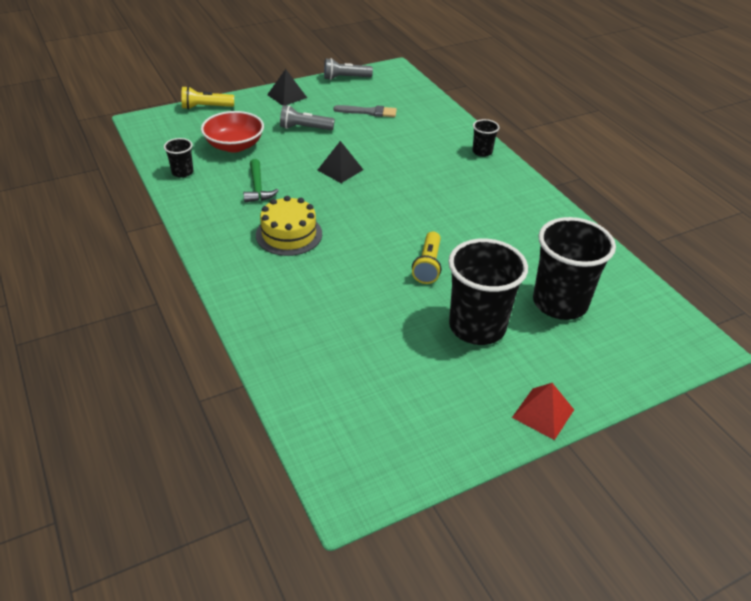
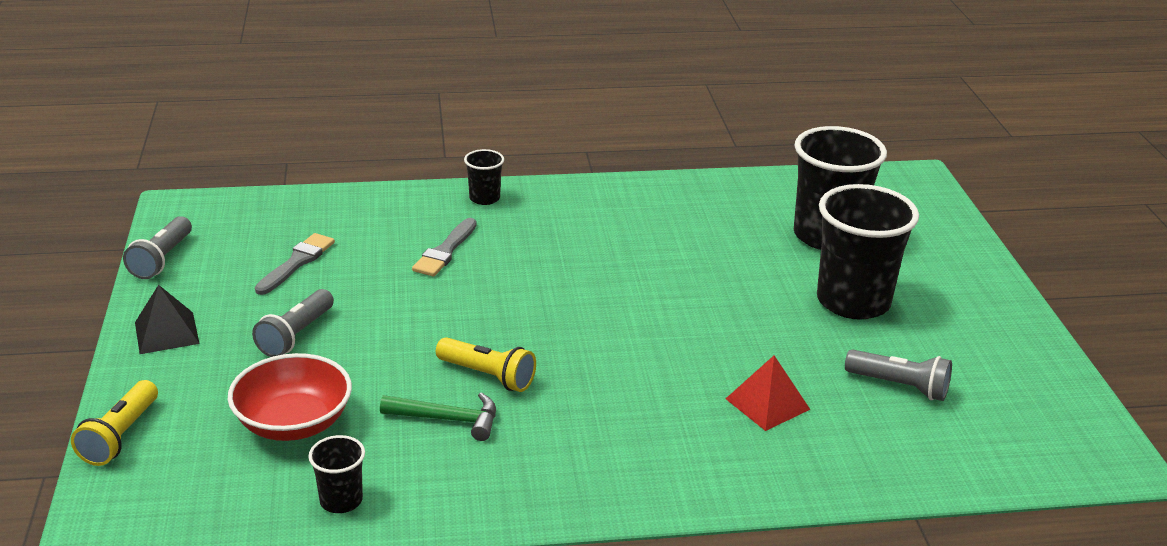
camera: 70 degrees left, 10 degrees down
yellow cake [256,196,322,256] -> none
black pyramid [317,141,363,183] -> none
yellow flashlight [412,232,441,284] -> yellow flashlight moved to [436,337,536,392]
red pyramid [512,383,574,440] -> red pyramid moved to [726,355,811,431]
none -> grey brush [412,218,477,276]
none -> grey flashlight [845,349,952,401]

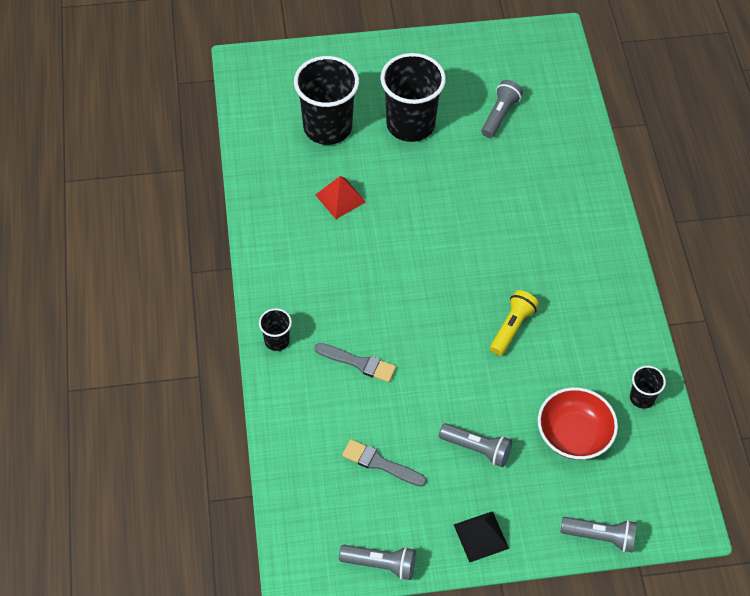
camera: 90 degrees left, 25 degrees up
yellow flashlight [71,380,158,466] -> grey flashlight [560,517,637,553]
green hammer [380,392,496,441] -> none
red pyramid [726,355,811,431] -> red pyramid moved to [315,176,366,219]

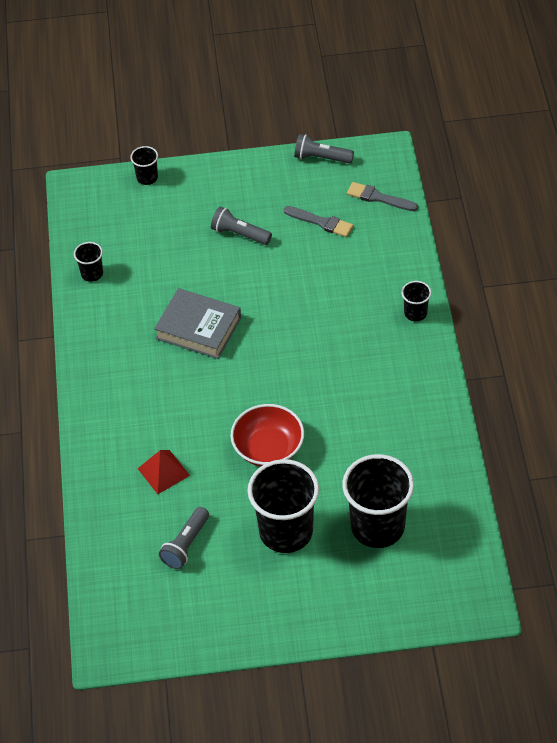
camera: 175 degrees left, 5 degrees down
grey brush [314,343,396,382] -> grey brush moved to [347,182,418,211]
red pyramid [315,176,366,219] -> red pyramid moved to [137,450,190,494]
black pyramid [454,511,509,563] -> none
yellow flashlight [490,290,539,356] -> grey book [154,288,241,359]
red bowl [538,387,618,460] -> red bowl moved to [230,404,304,466]
grey flashlight [560,517,637,553] -> black cup [130,146,158,185]

